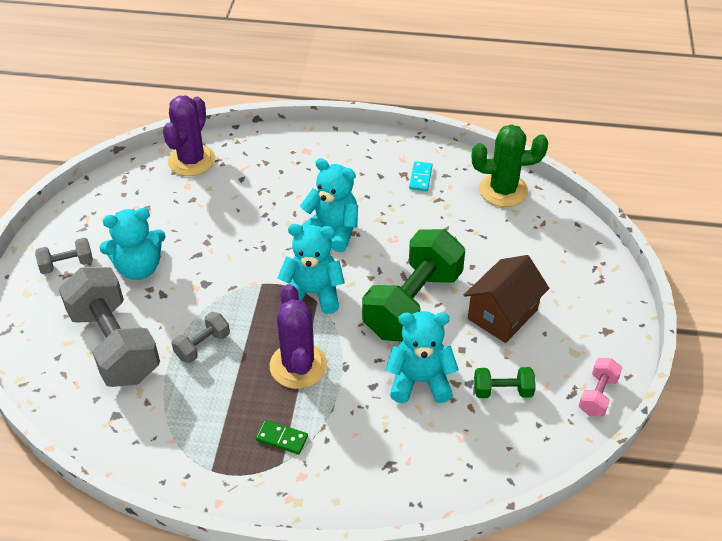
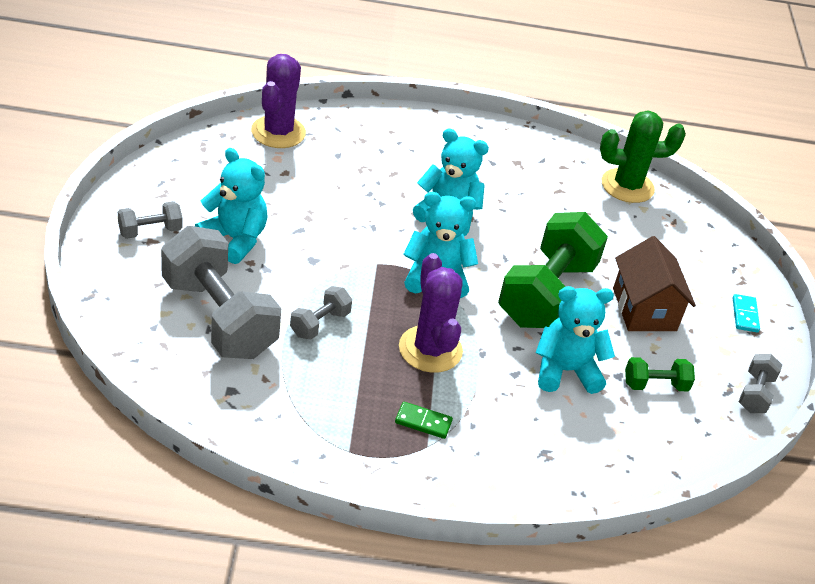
camera: 10 degrees left, 5 degrees down
turquoise teddy bear [100,208,166,280] -> turquoise teddy bear turned 120 degrees counterclockwise [195,148,268,264]
turquoise domino [409,161,433,191] -> turquoise domino moved to [733,294,760,333]
brown house [464,255,550,343] -> brown house turned 45 degrees counterclockwise [613,236,696,331]
pink dumbbell [579,358,622,417] -> grey dumbbell [739,354,782,413]

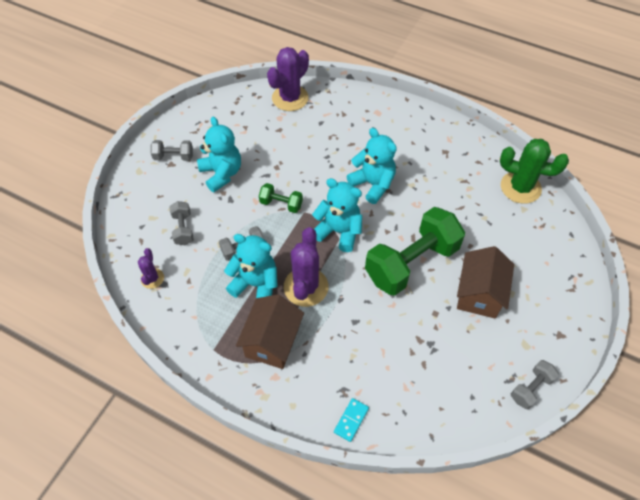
camera: 30 degrees right, 15 degrees up
grey dumbbell [161,226,281,359] -> grey dumbbell [169,201,194,245], size x0.45
green domino [395,402,453,439] -> brown house [236,294,304,369]
turquoise teddy bear [536,286,615,394] -> turquoise teddy bear moved to [224,234,278,298]
green dumbbell [625,357,695,391] -> green dumbbell moved to [259,183,303,213]
turquoise domino [733,294,760,333] -> turquoise domino moved to [334,398,369,442]
none -> purple cactus [138,248,164,289]

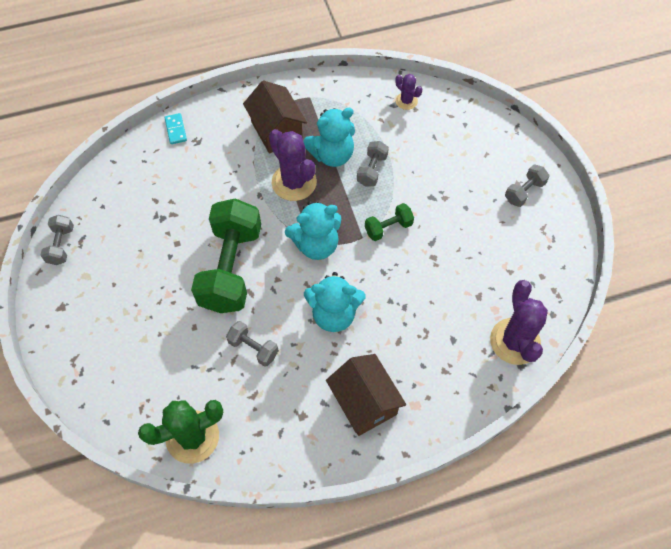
camera: 135 degrees right, 5 degrees up
grey dumbbell [169,201,194,245] -> grey dumbbell moved to [226,321,279,367]
turquoise teddy bear [197,117,241,192] -> none
brown house [457,246,514,319] -> brown house moved to [326,354,406,436]

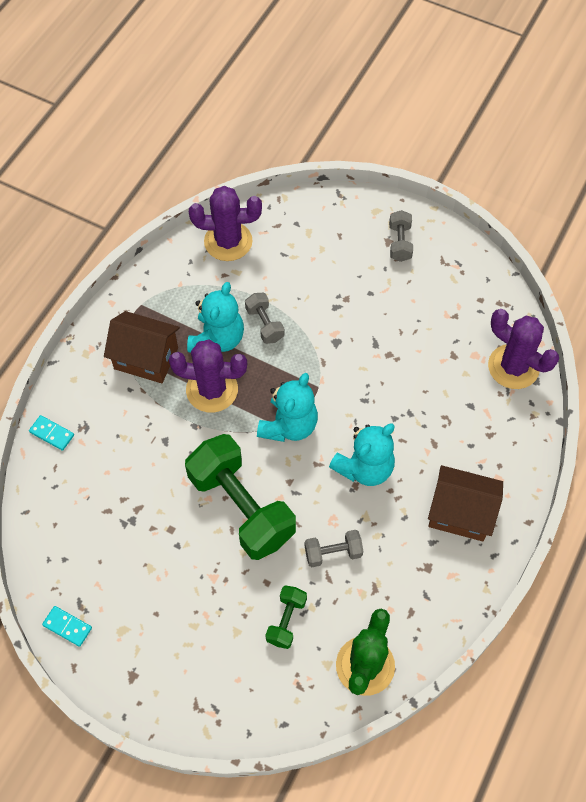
camera: 45 degrees left, 0 degrees up
grey dumbbell [40,215,74,265] -> turquoise domino [42,606,92,647]
green dumbbell [365,203,414,241] -> green dumbbell moved to [265,585,307,649]
purple cactus [395,74,423,110] -> purple cactus [189,186,262,261], size x1.91

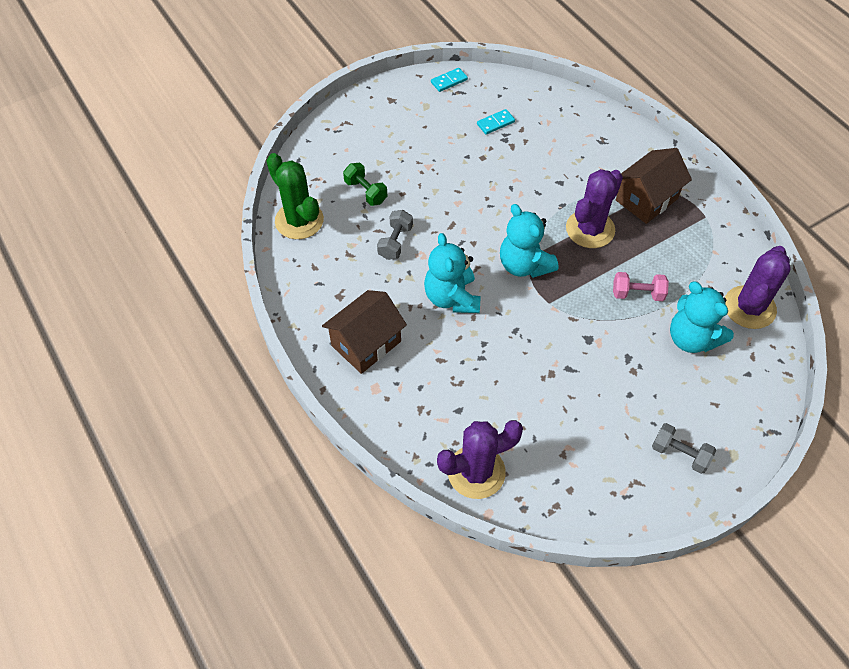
camera: 120 degrees right, 5 degrees down
turquoise domino [29,415,74,451] -> turquoise domino moved to [477,109,515,135]
green dumbbell [185,434,296,560] -> none
turquoise teddy bear [187,282,244,352] -> turquoise teddy bear moved to [670,281,734,353]
grey dumbbell [245,293,284,344] -> pink dumbbell [613,272,669,301]

